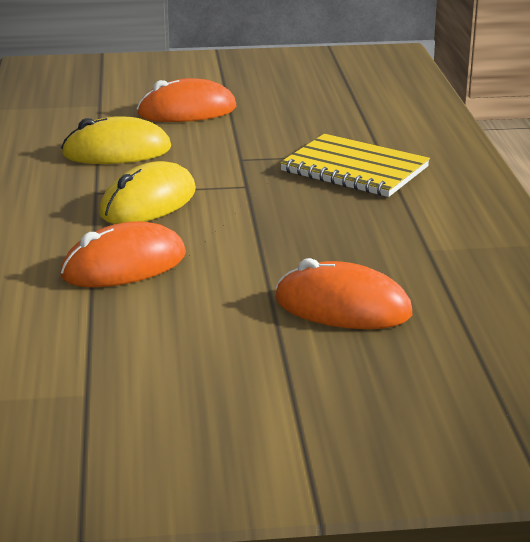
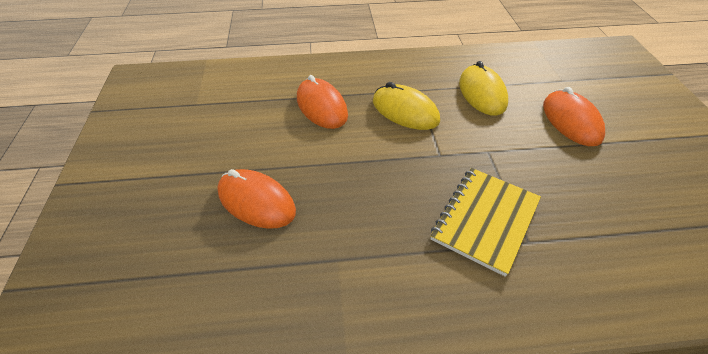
camera: 90 degrees right, 20 degrees up
orange mouse [275,258,412,329] -> orange mouse turned 75 degrees counterclockwise [217,169,296,229]

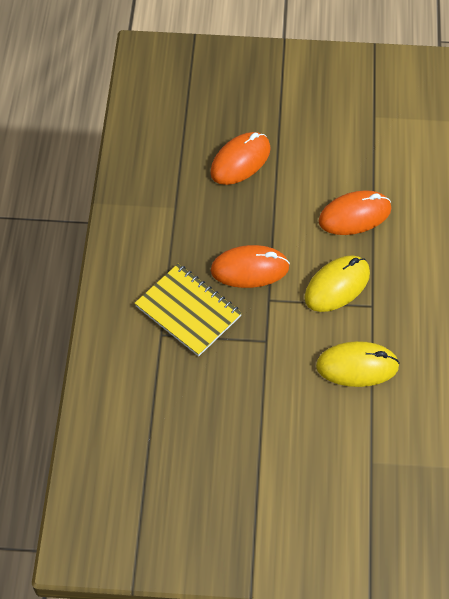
camera: 100 degrees right, 10 degrees up
orange mouse [543,87,605,146] -> orange mouse moved to [211,245,290,288]

